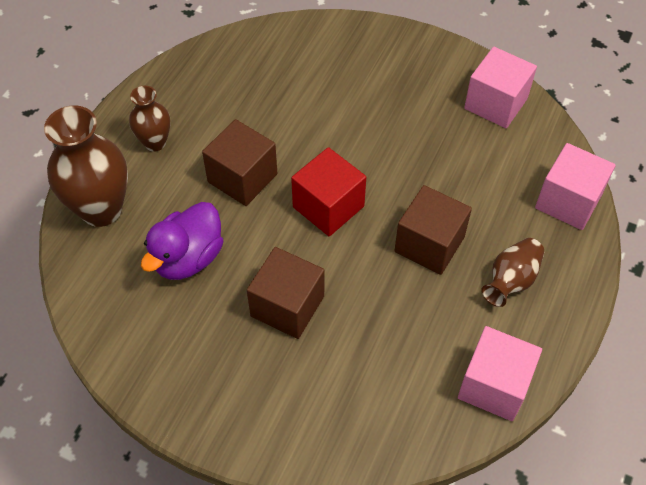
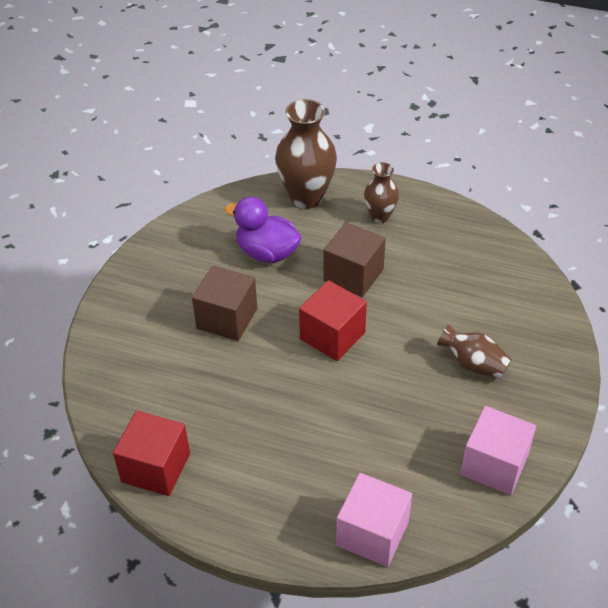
camera: 85 degrees right, 10 degrees down
brown cube [394,185,472,275] -> none
pink cube [458,326,542,421] -> red cube [113,411,190,496]
brown vase [481,238,544,307] -> brown vase moved to [437,324,512,378]

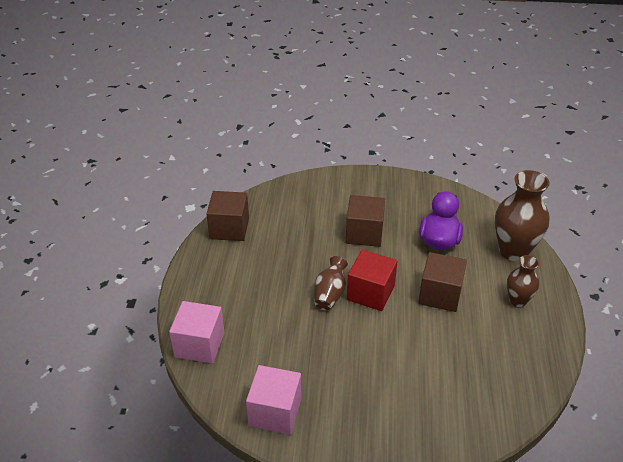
camera: 75 degrees right, 5 degrees down
red cube [113,411,190,496] -> brown cube [206,191,249,241]
brown vase [437,324,512,378] -> brown vase moved to [315,256,348,310]

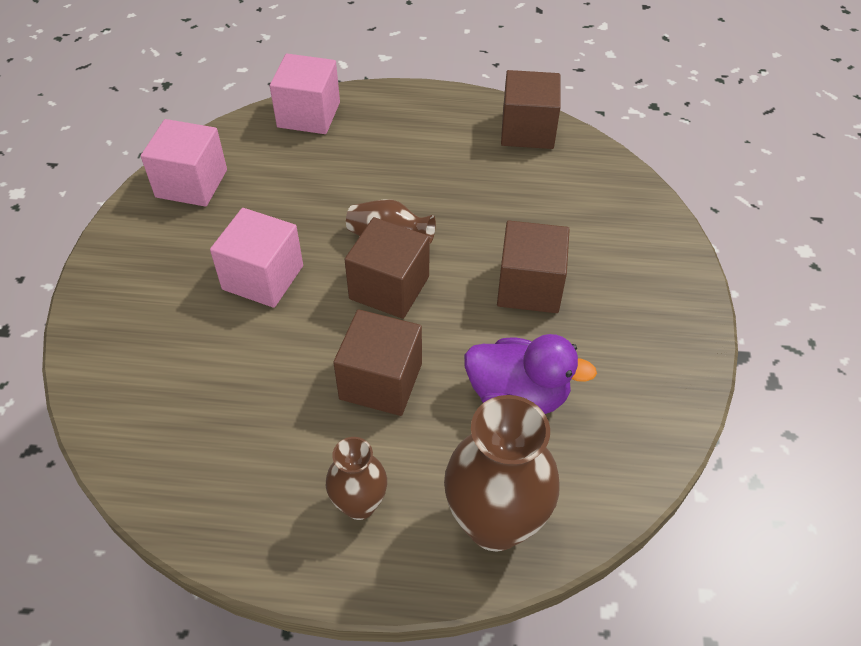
camera: 90 degrees right, 10 degrees up
red cube [347,250,397,311] -> brown cube [345,217,430,319]
none -> pink cube [210,208,303,308]

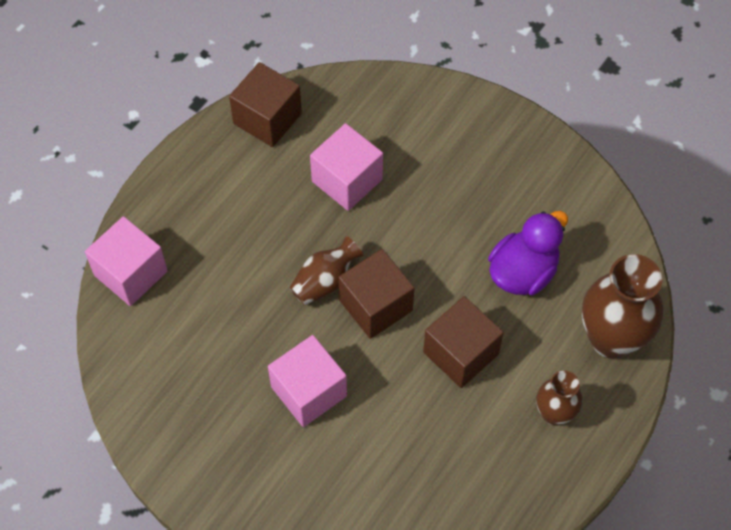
camera: 60 degrees left, 10 degrees up
pink cube [141,119,227,207] -> pink cube moved to [310,123,383,211]
brown cube [497,221,570,313] -> none

